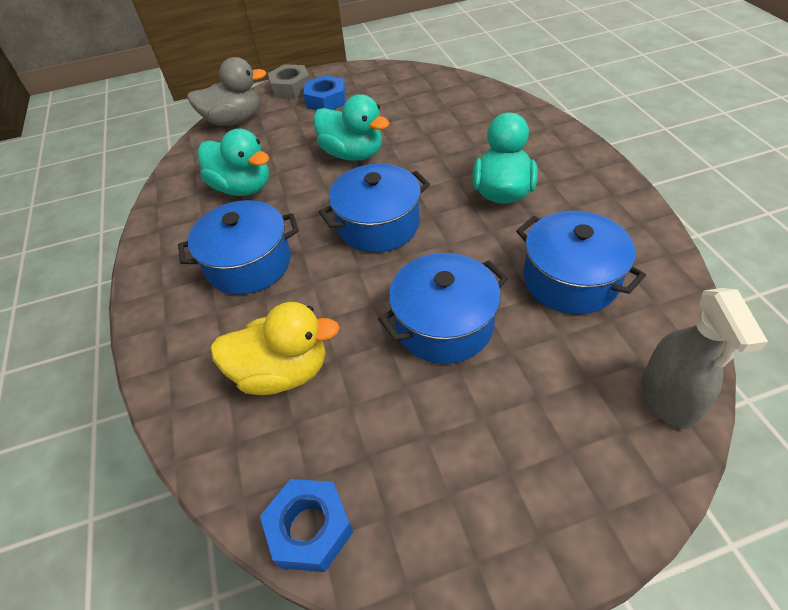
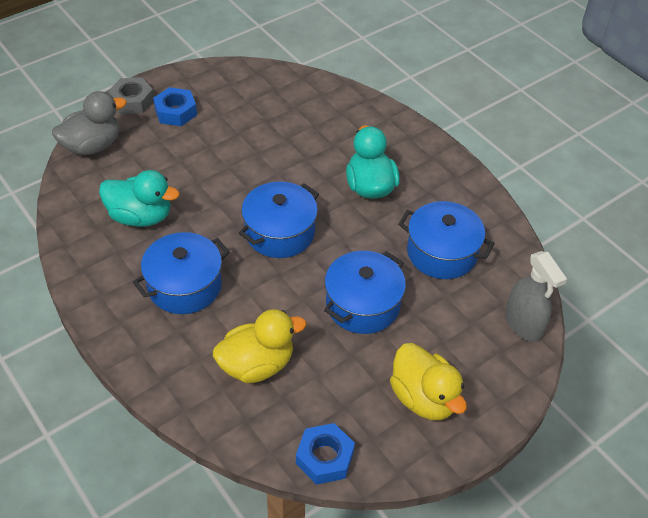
camera: 25 degrees left, 0 degrees up
turquoise duck [313,94,390,161] -> none
none -> yellow duck [390,343,467,420]

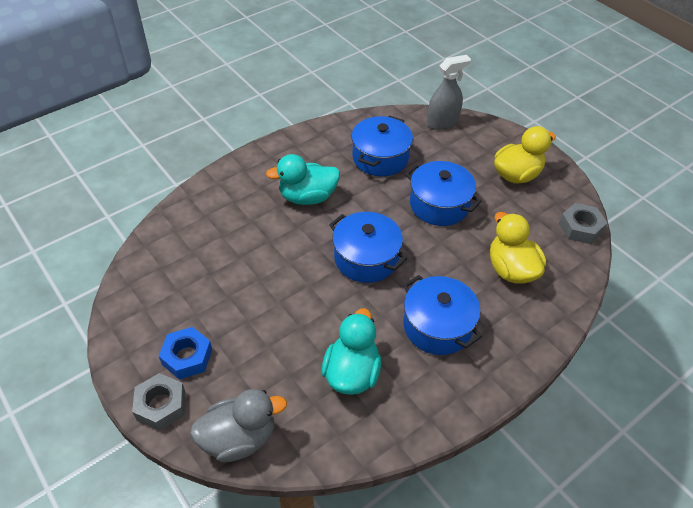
camera: 90 degrees left, 0 degrees up
grey duck [52,91,127,155] -> grey duck turned 105 degrees clockwise [190,389,287,462]
blue nut [296,423,355,485] -> grey nut [559,203,607,244]

